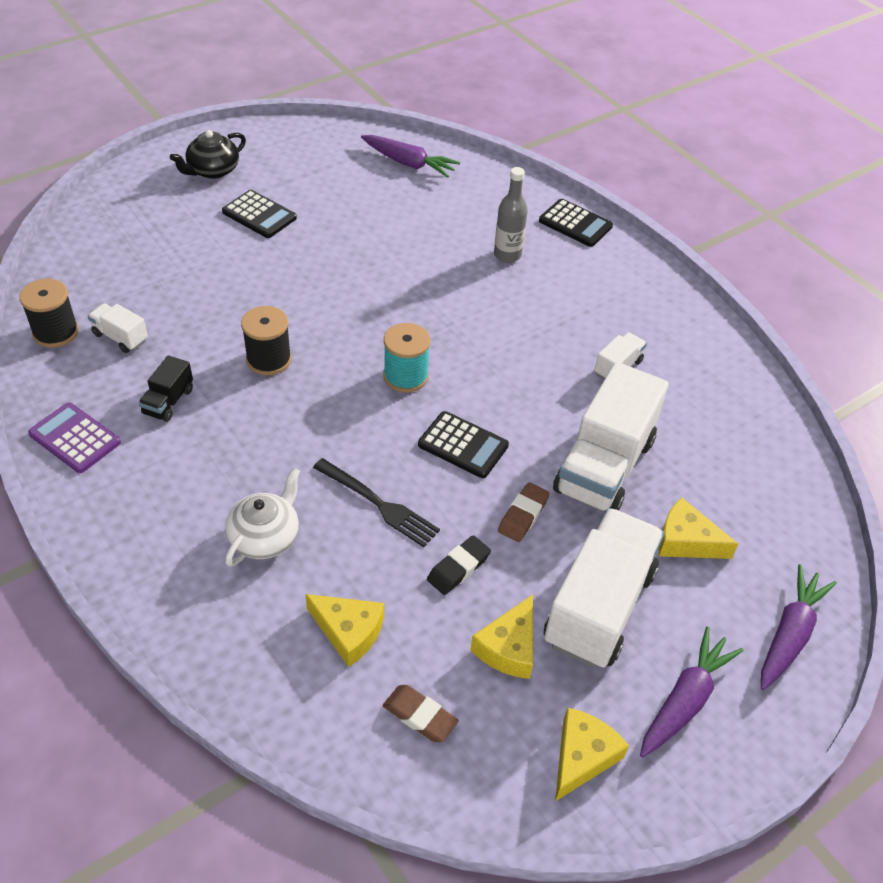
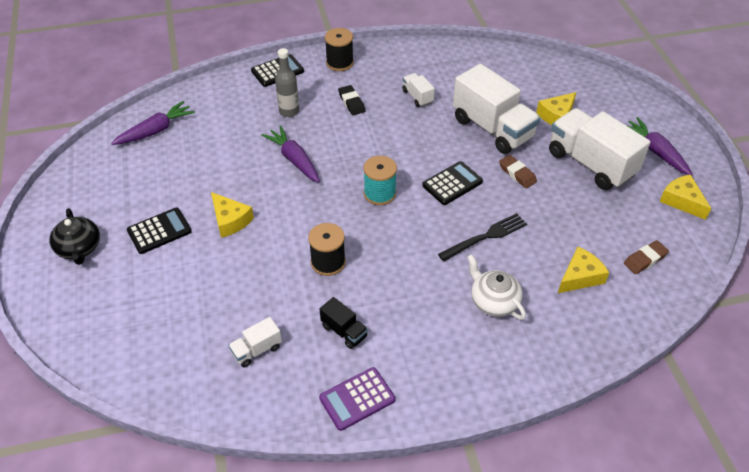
camera: 65 degrees left, 0 degrees up
black spool [19,279,79,348] -> black spool moved to [325,28,354,71]
black eraser [427,535,491,595] -> black eraser moved to [338,85,365,115]
yellow cheese [470,595,533,679] -> yellow cheese moved to [211,192,254,238]
purple carrot [761,564,837,690] -> purple carrot moved to [262,126,320,183]

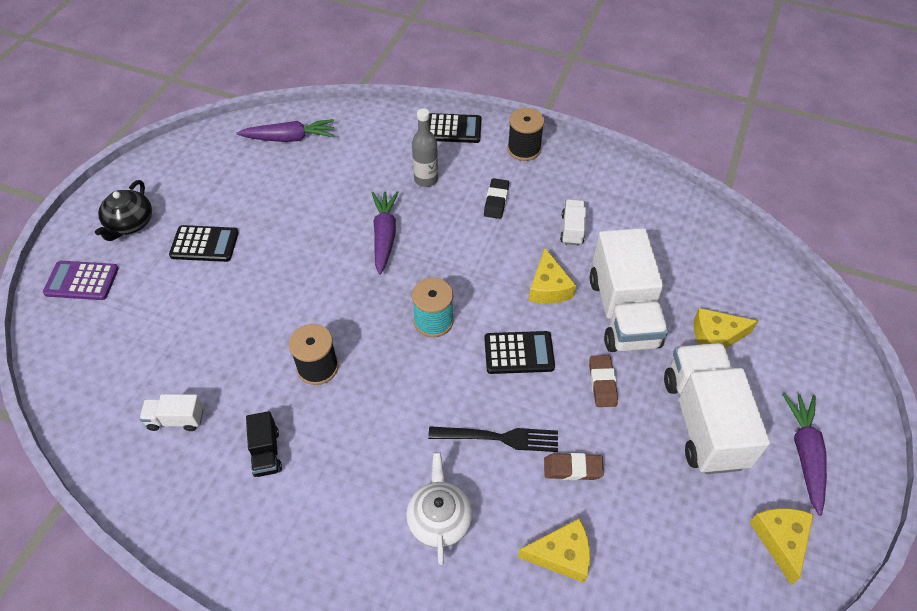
camera: 35 degrees right, 5 degrees up
yellow cheese [211,192,254,238] -> yellow cheese moved to [529,248,576,304]
purple calculator [319,367,395,431] -> purple calculator moved to [43,261,119,300]
brown eraser [624,240,669,274] -> brown eraser moved to [544,453,604,480]

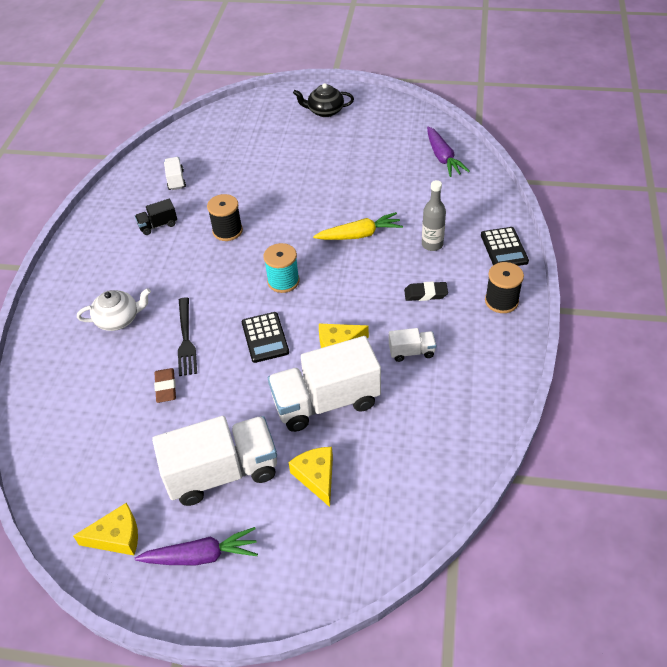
camera: 80 degrees right, 5 degrees down
purple calculator [43,261,119,300] -> none
black calculator [169,225,239,262] -> none
purple carrot [372,191,399,275] -> yellow carrot [313,212,403,240]
yellow cheese [518,518,590,583] -> none
brown eraser [589,355,618,407] -> none

